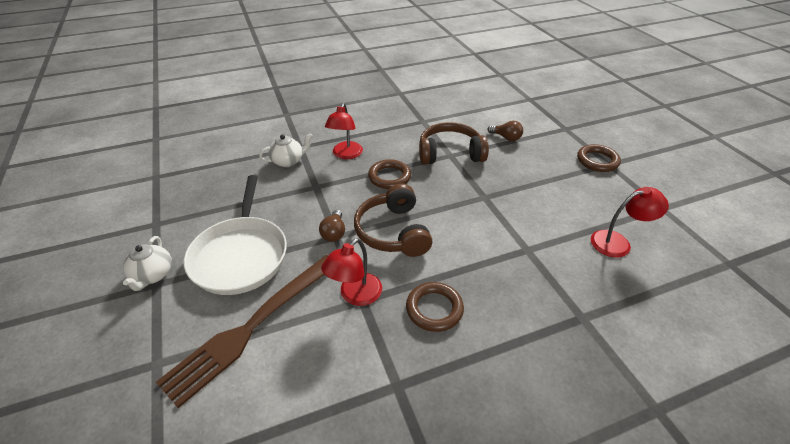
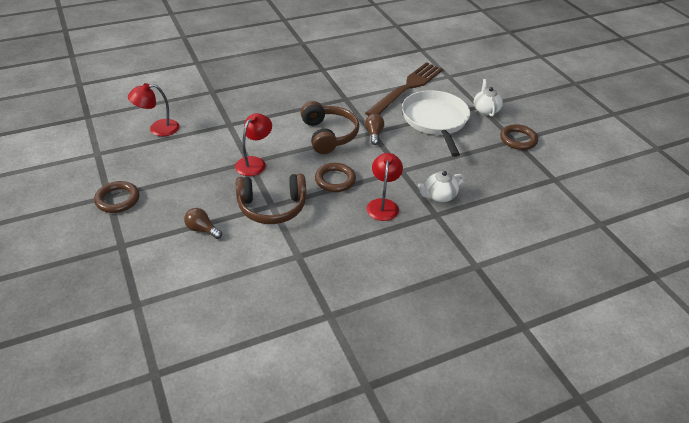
camera: 175 degrees right, 0 degrees up
red lamp [321,238,382,306] -> red lamp moved to [235,113,272,176]
brown ring [406,282,464,332] -> brown ring moved to [500,124,538,150]

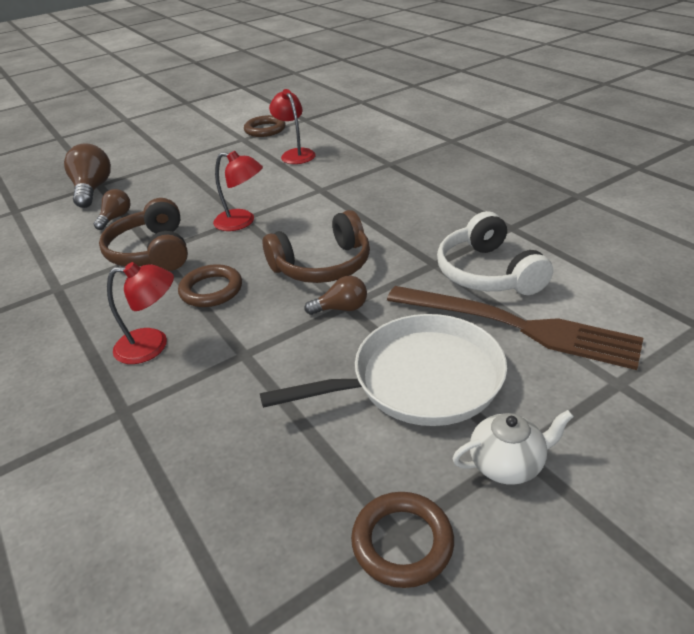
camera: 85 degrees right, 5 degrees down
brown ring [94,181,139,213] -> brown ring moved to [244,115,286,137]
white teapot [418,171,464,202] -> none
none -> brown light bulb [64,144,111,208]
none -> white headphones [437,211,553,295]

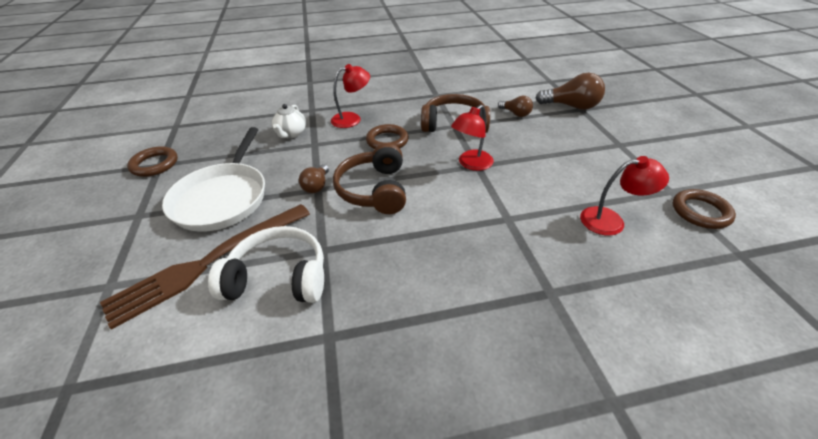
camera: 110 degrees right, 5 degrees up
red lamp [107,262,174,364] -> red lamp turned 135 degrees counterclockwise [331,64,370,128]
white teapot [452,410,574,485] -> white teapot moved to [272,104,306,138]

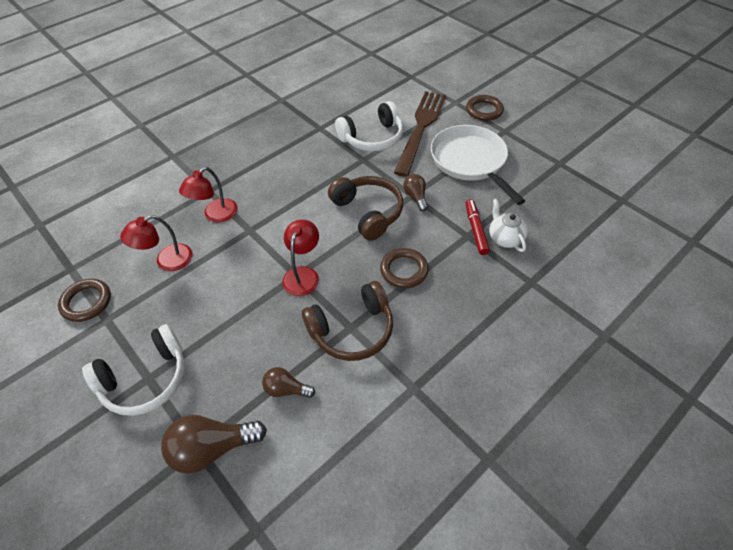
camera: 150 degrees right, 10 degrees up
brown ring [127,146,178,177] -> brown ring moved to [466,95,504,121]
red lamp [331,64,370,128] -> red lamp moved to [179,167,238,222]
none -> white headphones [82,324,185,416]
none -> red marker [466,199,490,255]

